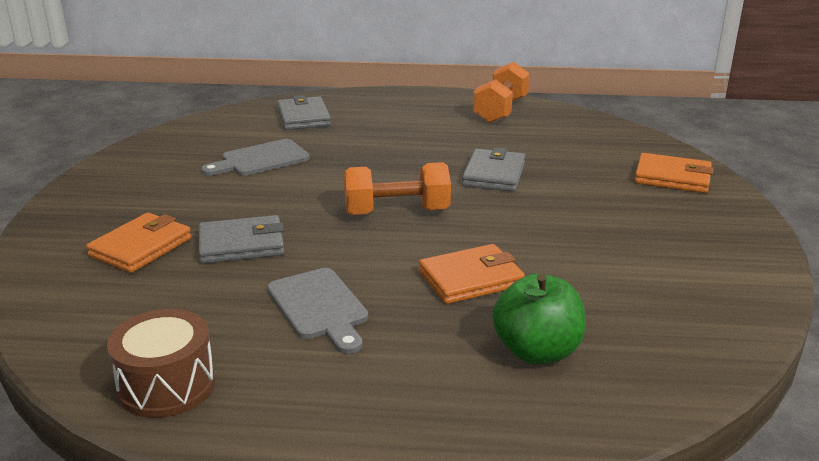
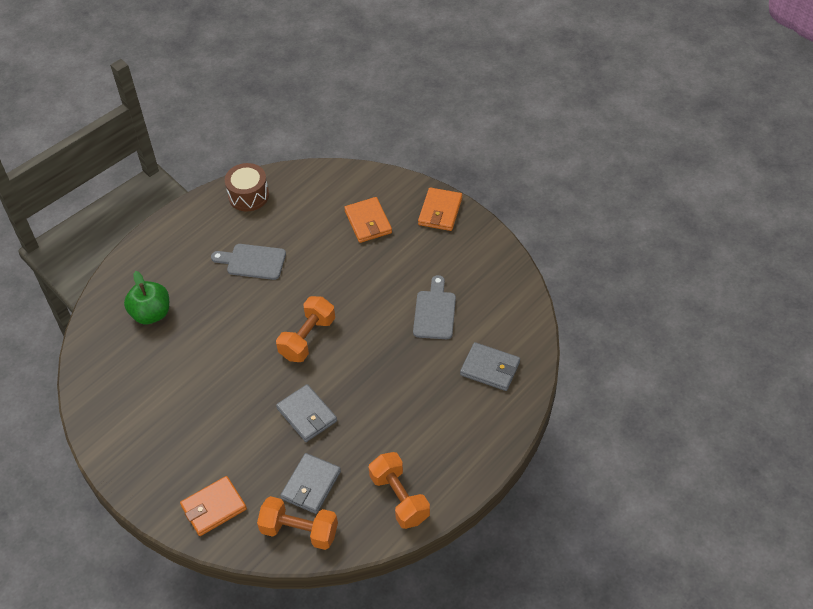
camera: 130 degrees right, 25 degrees up
grey wallet [199,215,285,264] -> grey wallet moved to [280,453,341,514]
orange wallet [419,244,525,304] -> orange wallet moved to [418,187,462,231]
none -> orange dumbbell [257,496,338,550]

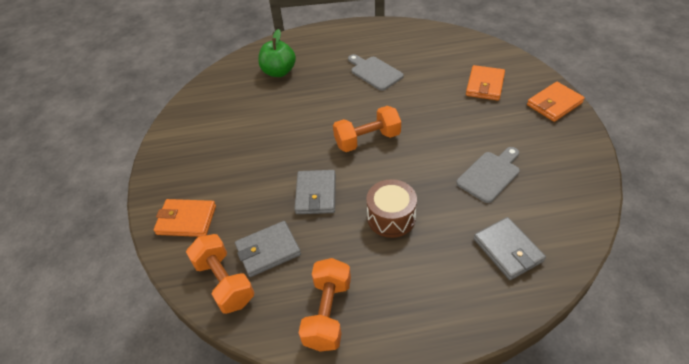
camera: 40 degrees right, 5 degrees down
brown drum [225,163,269,211] -> brown drum moved to [366,179,417,238]

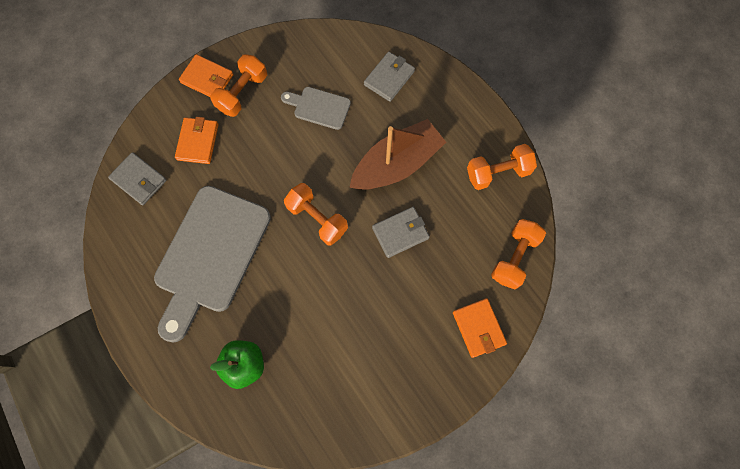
camera: 120 degrees left, 25 degrees up
grey wallet [235,221,301,277] -> grey wallet moved to [108,152,167,205]
grey cutting board [348,54,404,91] -> grey cutting board [154,186,271,343], size x2.11
brown drum [366,179,417,238] -> brown boat [349,119,446,190]
orange wallet [466,65,505,101] -> orange wallet turned 75 degrees counterclockwise [175,117,219,164]
none -> orange dumbbell [210,54,267,117]

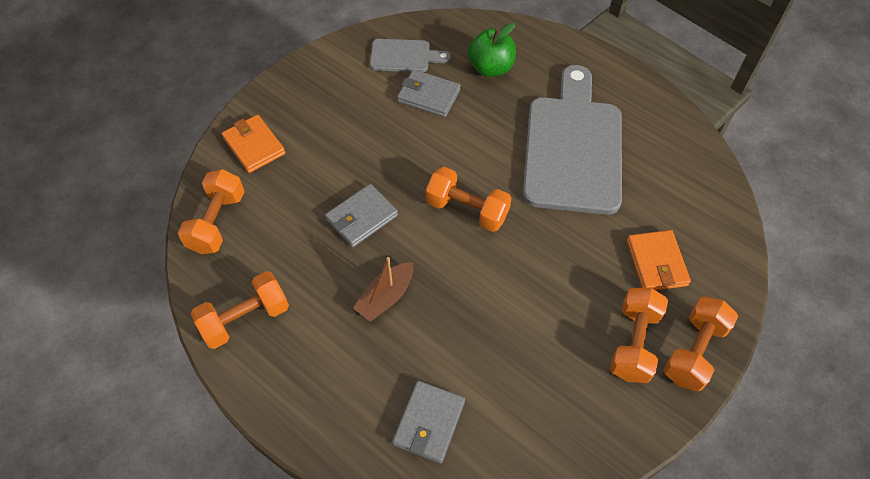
camera: 165 degrees right, 15 degrees down
grey wallet [108,152,167,205] -> grey wallet moved to [397,70,461,117]
orange wallet [179,54,234,97] -> orange dumbbell [664,296,738,392]
grey cutting board [281,87,351,130] -> grey cutting board moved to [370,39,451,72]
brown boat [349,119,446,190] -> brown boat [353,257,413,322], size x0.53

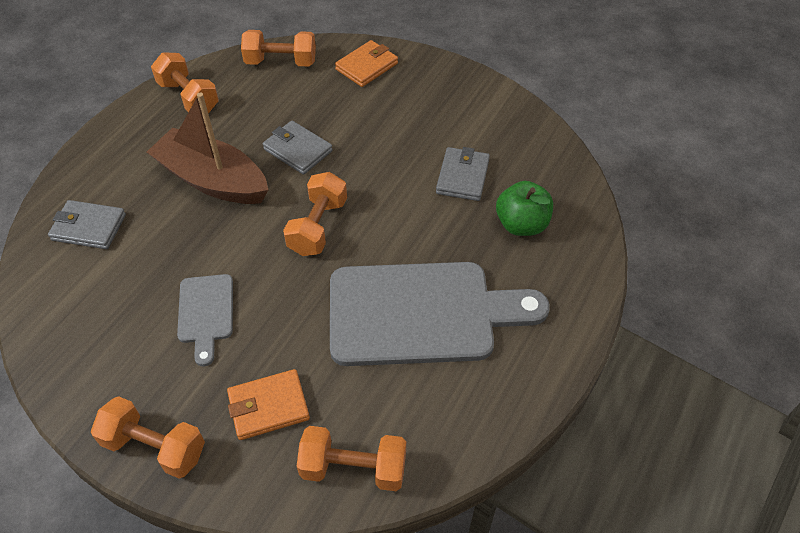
camera: 80 degrees right, 5 degrees down
brown boat [353,257,413,322] -> brown boat [147,93,268,204], size x1.89
grey cutting board [370,39,451,72] -> grey cutting board moved to [177,274,233,366]
orange dumbbell [610,288,668,383] -> orange dumbbell moved to [297,426,406,491]

